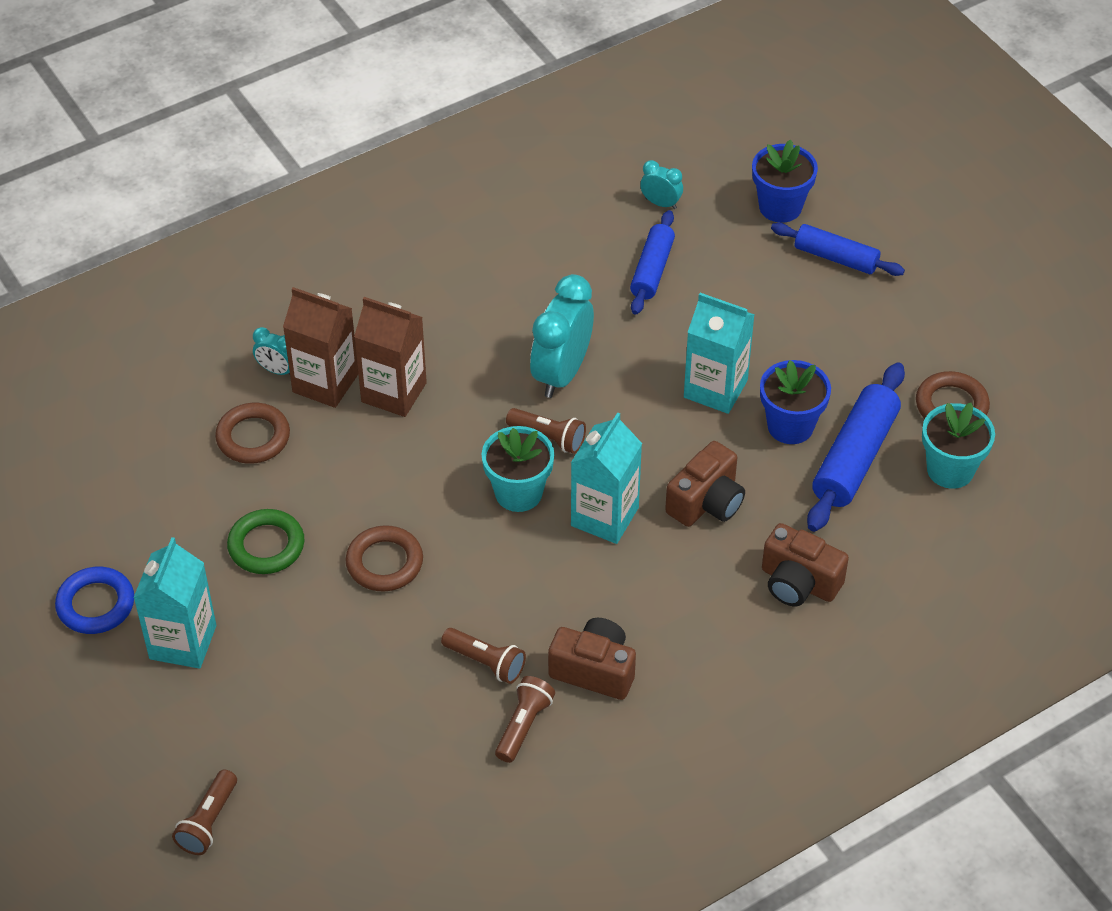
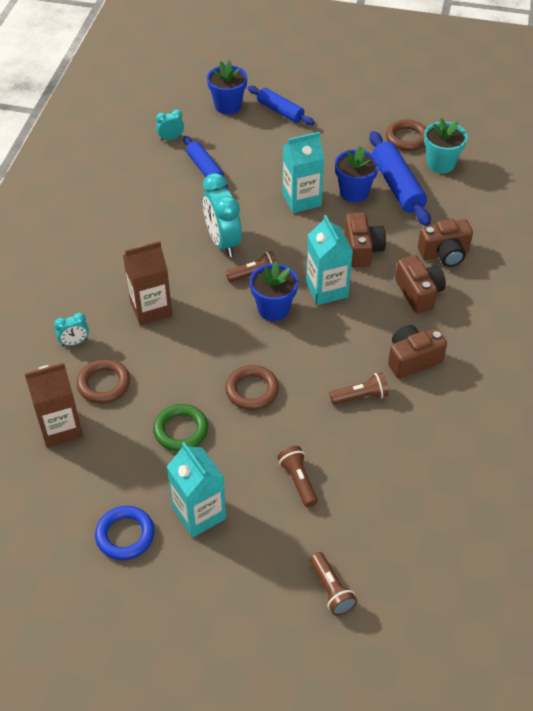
camera: 45 degrees left, 0 degrees up
brown carton [283,287,358,408] -> brown carton moved to [25,363,83,448]
turquoise flower pot [482,426,554,512] -> blue flower pot [250,261,298,321]
brown flashlight [495,676,555,763] -> brown flashlight moved to [277,446,318,507]
blue rolling pin [771,223,905,276] -> blue rolling pin turned 60 degrees clockwise [248,86,315,125]
none -> brown camera [395,255,446,313]

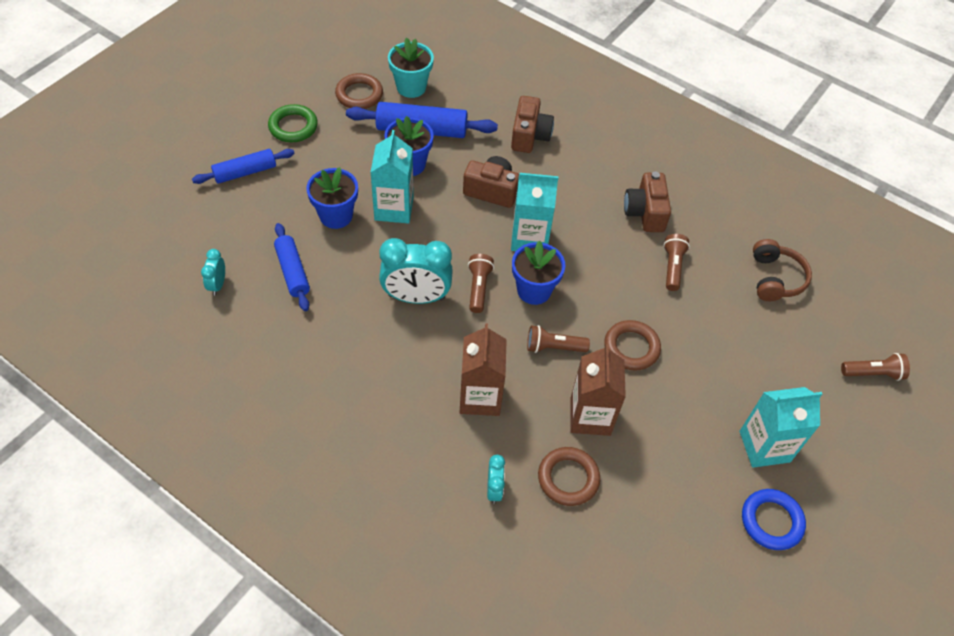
camera: 70 degrees left, 5 degrees up
brown carton [25,363,83,448] -> brown carton moved to [570,344,626,436]
green ring [153,404,208,452] -> green ring moved to [268,104,318,142]
blue rolling pin [183,136,228,189] -> blue rolling pin turned 75 degrees clockwise [274,223,310,311]
blue flower pot [207,61,247,115] -> blue flower pot moved to [306,167,358,229]
brown flashlight [277,446,318,507] -> brown flashlight moved to [527,325,590,353]
brown camera [395,255,446,313] -> none
none -> brown headphones [753,239,812,301]

